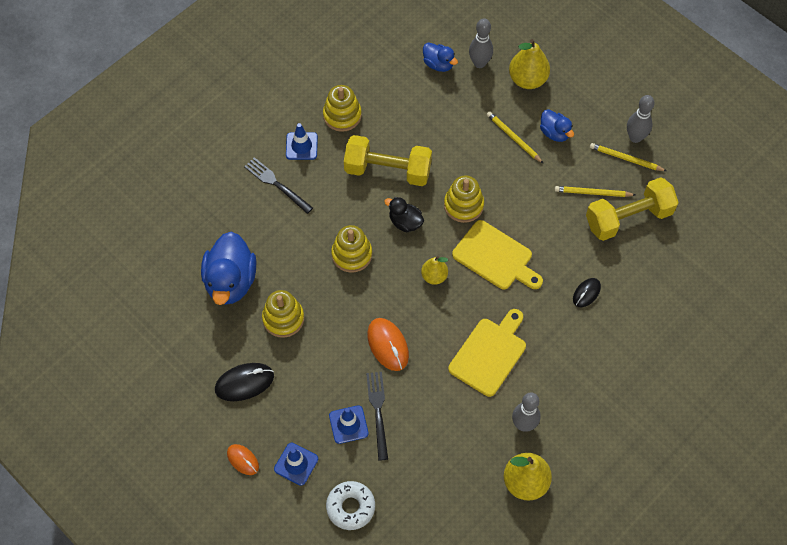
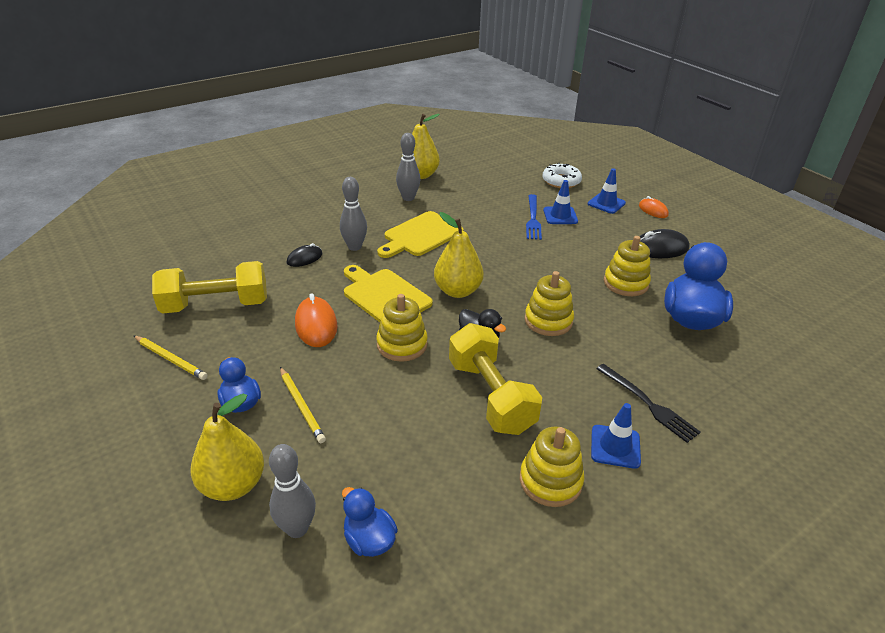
camera: 170 degrees left, 25 degrees down
yellow dumbbell [344,135,432,186] -> yellow dumbbell turned 45 degrees clockwise [449,323,542,435]
black fork [366,372,388,460] -> blue fork [526,194,542,240]
orange mouse [367,318,409,371] -> orange mouse moved to [295,293,338,347]
yellow pear [421,256,448,285] -> yellow pear [434,212,484,298], size x1.63
yellow pencil [555,186,635,197] -> none
grey bowling pin [627,95,655,143] -> grey bowling pin moved to [340,177,367,251]

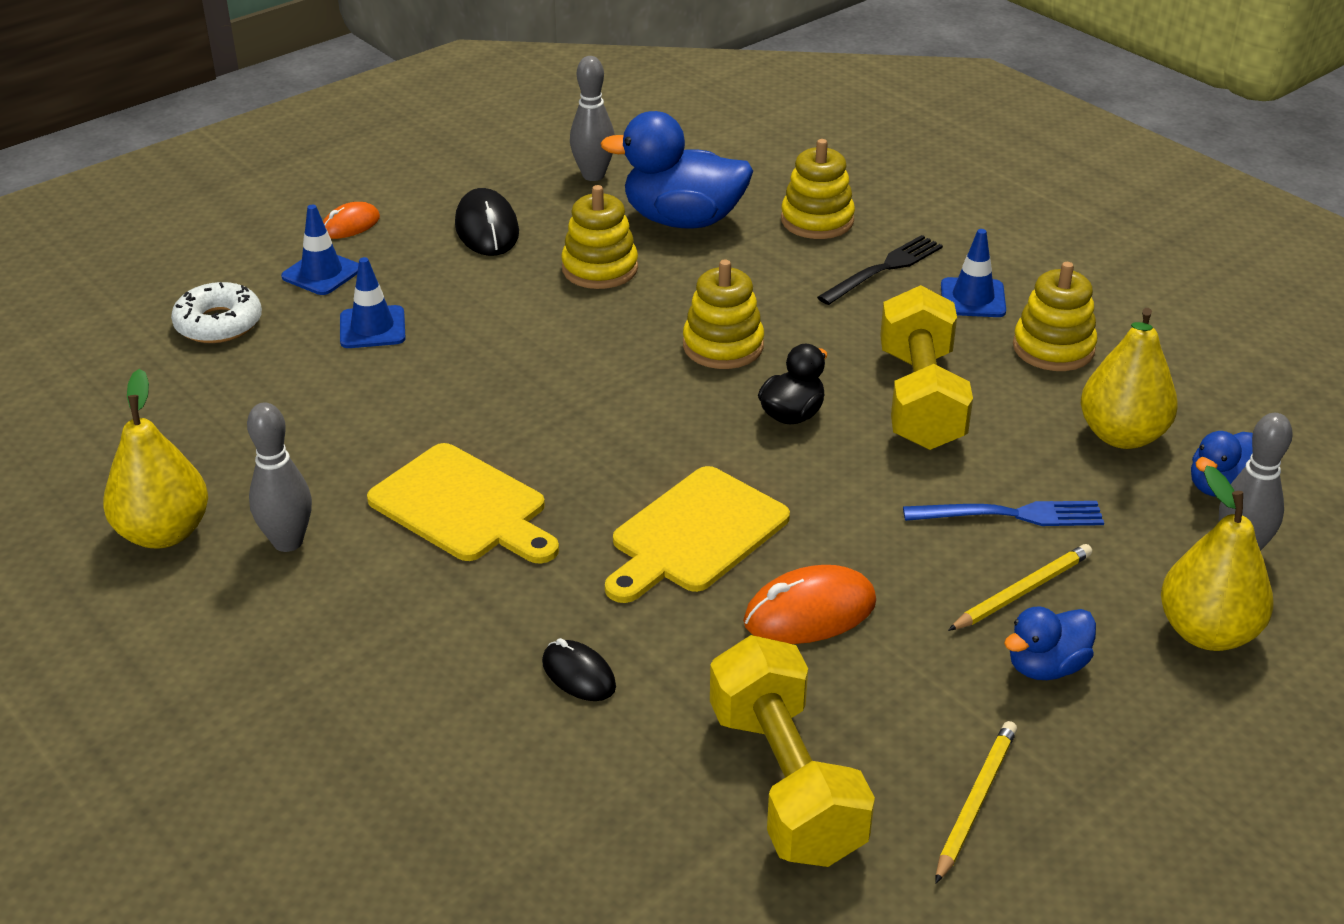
camera: 95 degrees left, 0 degrees up
grey bowling pin [340,177,367,251] -> grey bowling pin moved to [570,56,615,181]
yellow stacking toy [376,294,428,362] -> yellow stacking toy moved to [781,139,855,239]
yellow pear [434,212,484,298] -> yellow pear moved to [1081,308,1178,449]
yellow dumbbell [449,323,542,435] -> yellow dumbbell turned 60 degrees counterclockwise [880,285,973,450]
blue fork [526,194,542,240] -> blue fork moved to [903,501,1104,526]

